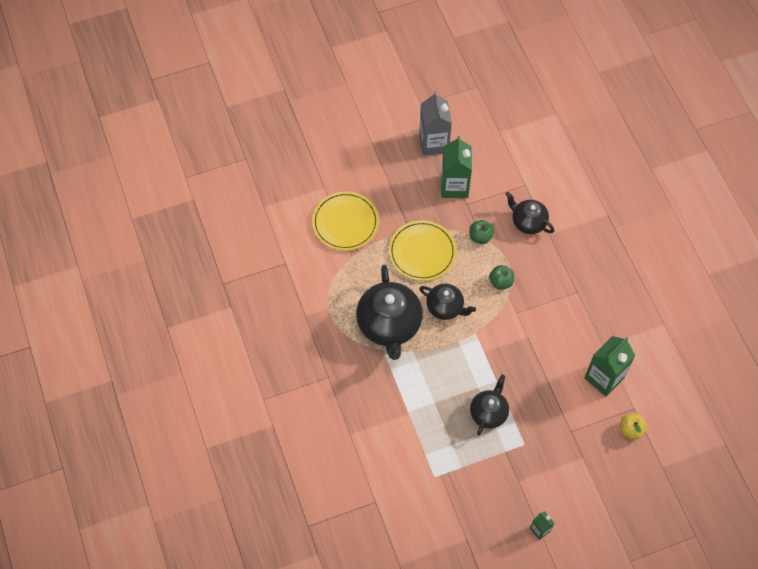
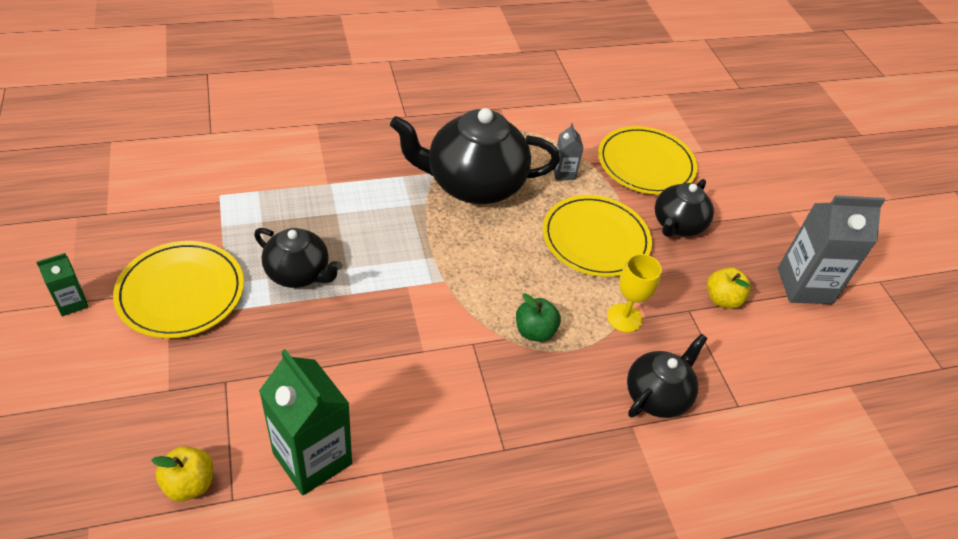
camera: 90 degrees right, 15 degrees down
black teapot [419,284,476,320] -> black teapot moved to [655,179,714,237]
green carton [441,136,472,198] -> yellow apple [707,268,751,309]
green apple [469,220,494,244] -> yellow goblet [607,254,662,333]
none -> yellow plate [113,241,244,339]
none -> grey carton [553,123,584,180]

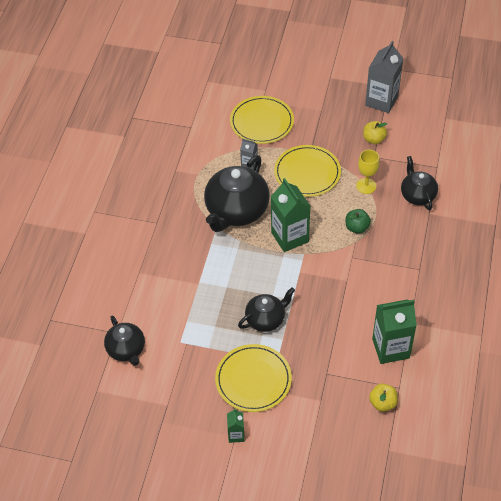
camera: 55 degrees left, 5 degrees up
black teapot [655,179,714,237] -> black teapot moved to [104,315,145,366]
none -> green carton [271,178,311,252]

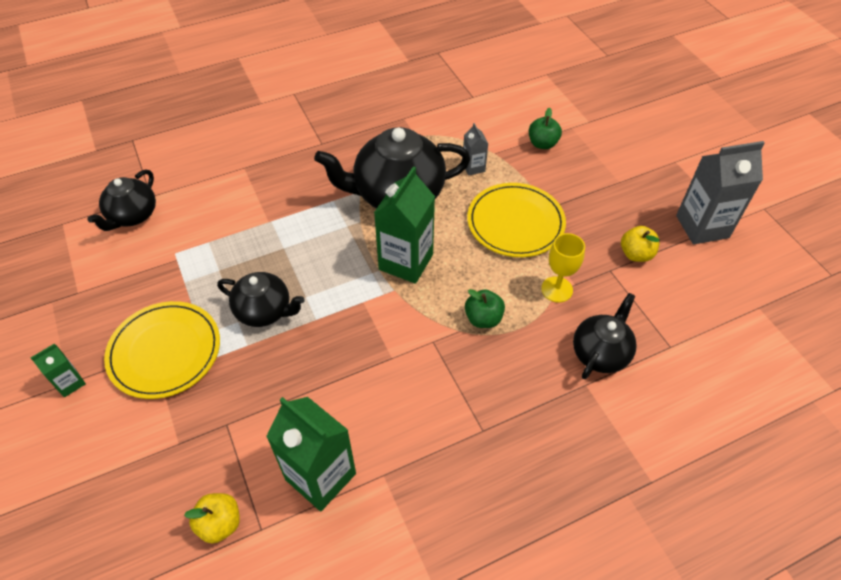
camera: 50 degrees right, 0 degrees up
yellow plate [230,96,294,144] -> green apple [529,108,562,149]

